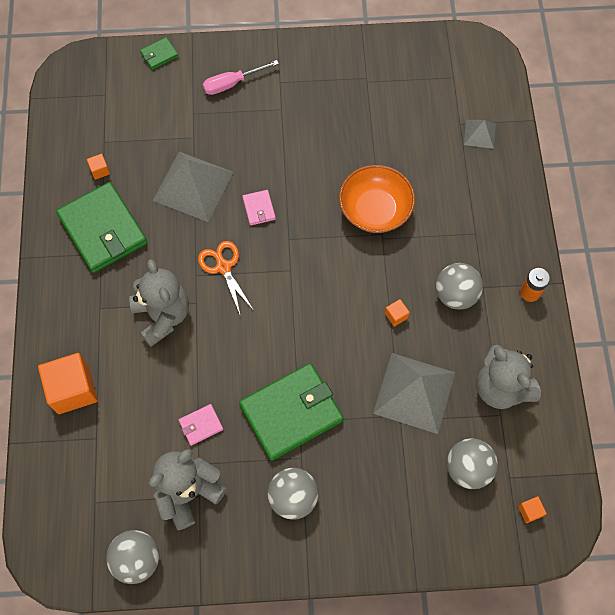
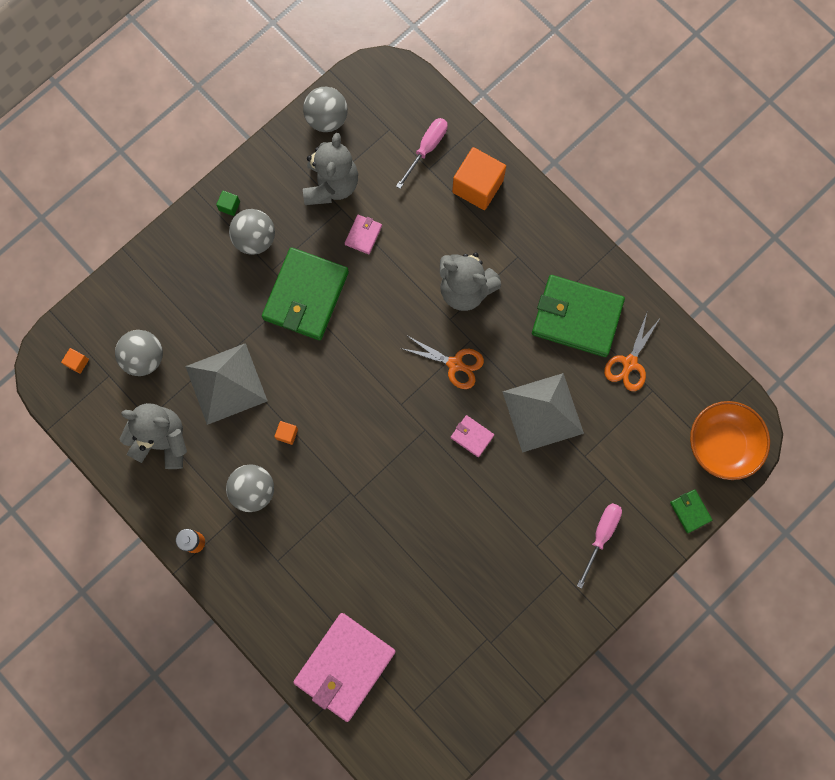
camera: 140 degrees right, 10 degrees up
orange cube [87,154,110,180] -> orange scissors [604,313,661,391]
green wallet [140,37,179,70] -> green wallet turned 45 degrees counterclockwise [670,489,712,533]
orange bowl [339,165,415,233] -> orange bowl moved to [690,401,770,480]
grey pyramid [464,120,496,149] -> pink wallet [293,613,396,722]
none -> green cube [216,191,240,216]
none -> pink screwdriver [396,118,448,189]

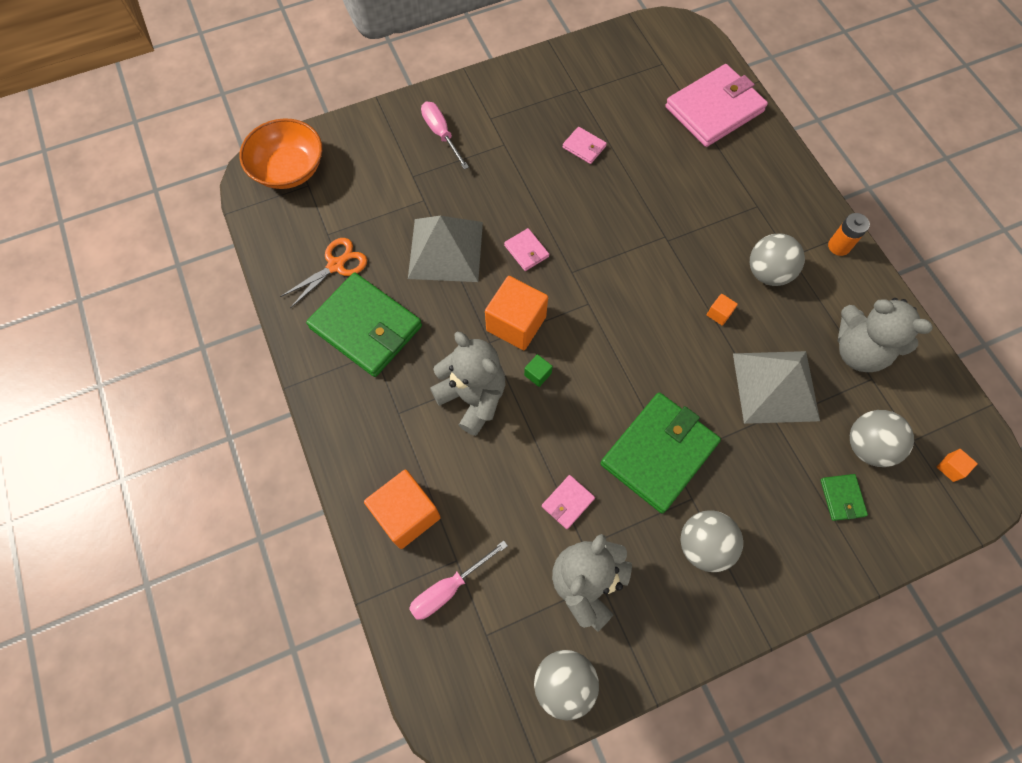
camera: 160 degrees left, 10 degrees down
green cube [216,191,240,216] -> green cube moved to [524,354,553,387]
orange scissors [400,335,484,389] -> orange cube [485,276,548,350]
pink screwdriver [577,503,622,588] -> pink screwdriver turned 105 degrees clockwise [421,102,469,169]
green wallet [670,489,712,533] -> green wallet moved to [820,474,868,521]
none -> pink wallet [562,127,607,164]

